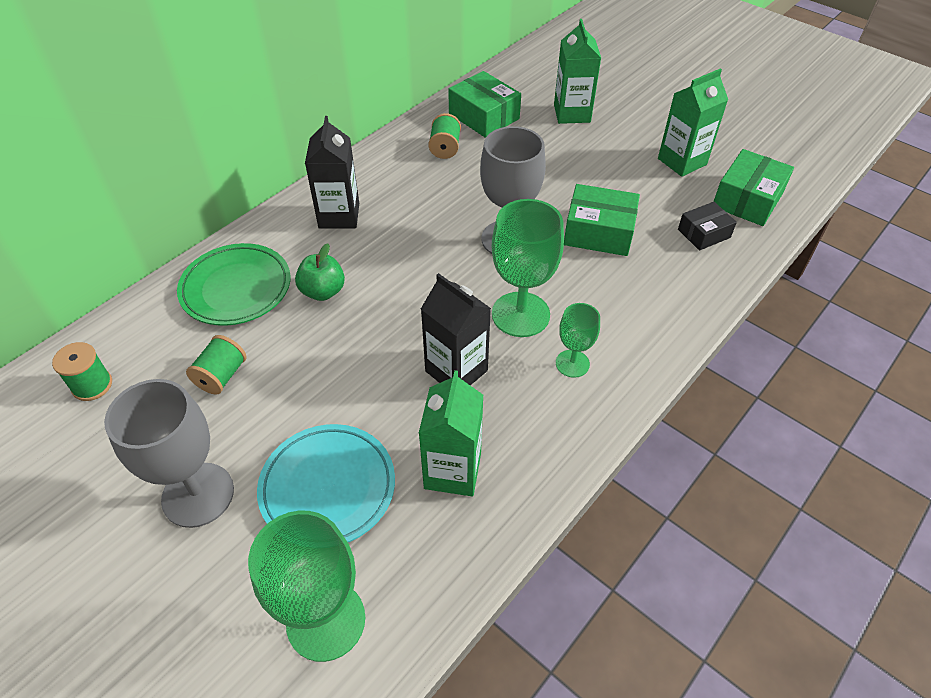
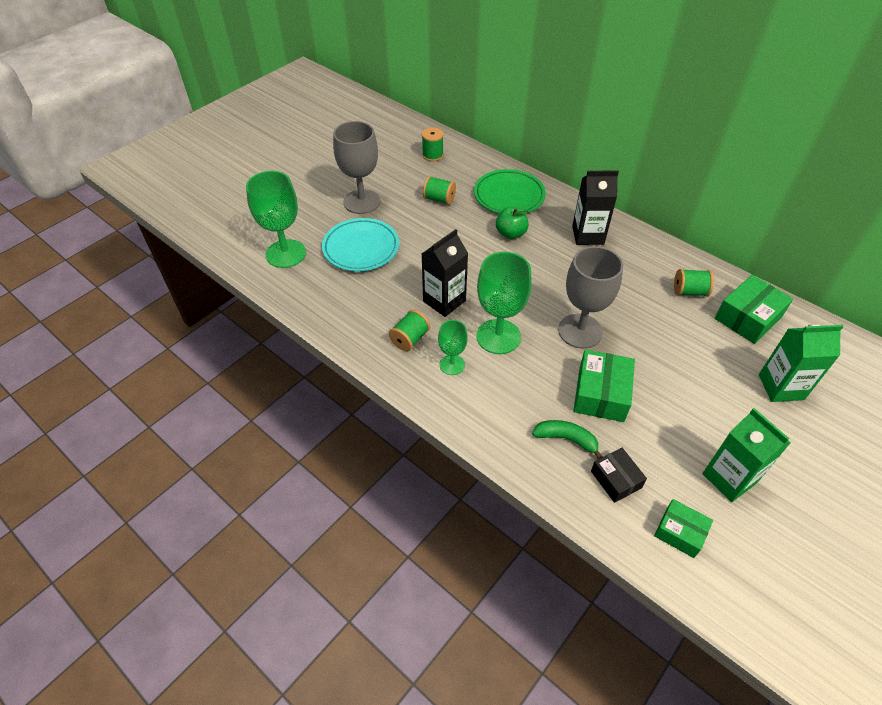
camera: 90 degrees right, 0 degrees up
green carton [419,370,483,496] -> none
green box [713,149,794,226] -> green box [654,499,713,558], size x0.63
none -> green spool [389,310,430,351]
none -> green banana [532,420,602,459]

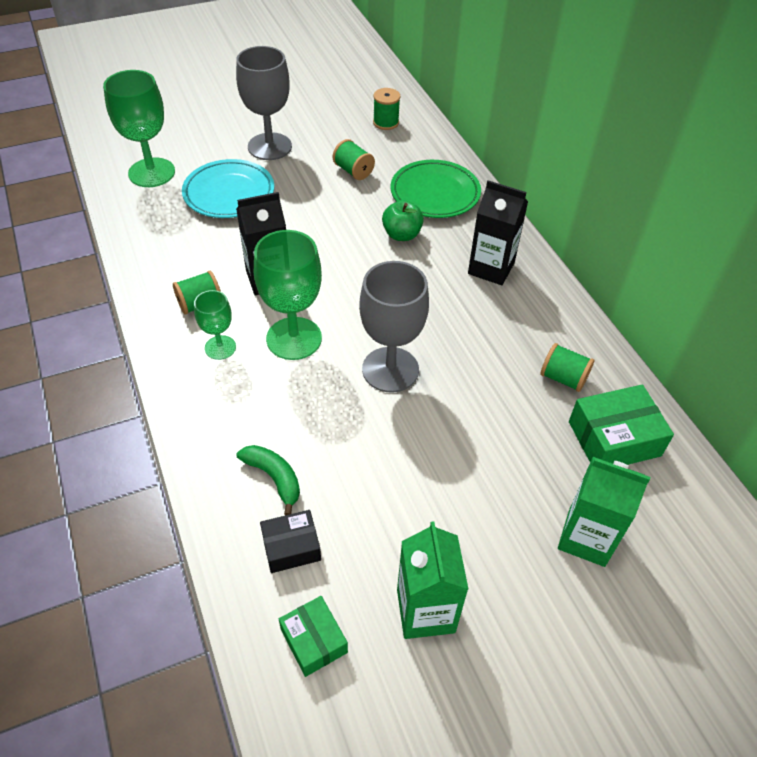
camera: 25 degrees right, 0 degrees up
green box [573,350,635,422] -> none
black box [591,448,647,503] -> black box turned 75 degrees clockwise [260,510,321,573]

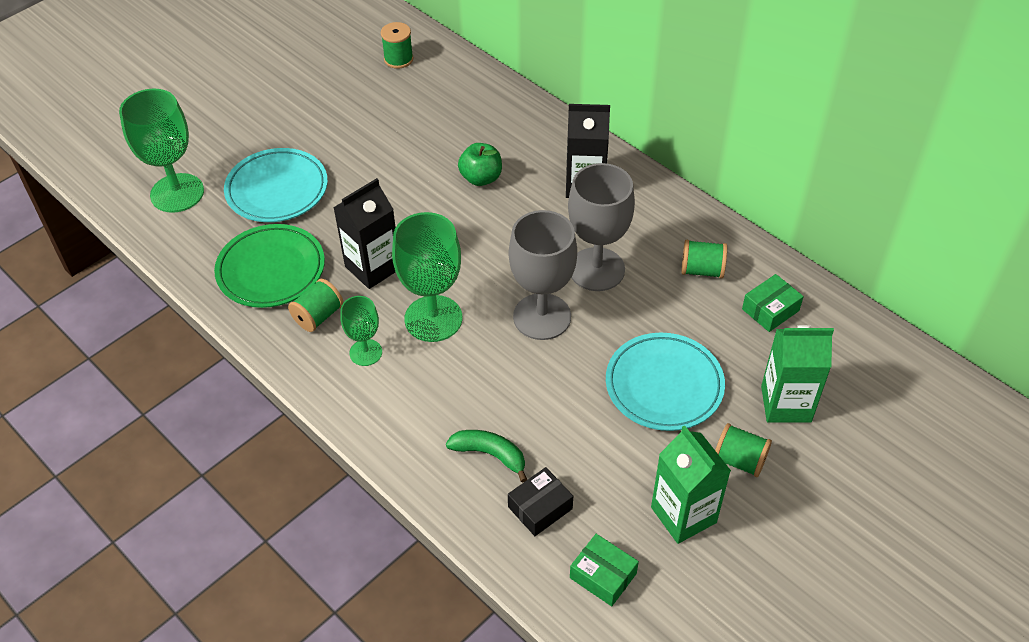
camera: 20 degrees left, 0 degrees up
grey goblet [236,46,292,160] -> grey goblet moved to [568,163,635,291]
green spool [333,139,375,180] -> green spool moved to [715,423,772,477]
green plate [391,160,481,218] -> green plate moved to [214,224,325,308]
green box [569,384,674,465] -> green box [742,274,804,332], size x0.63
none -> turquoise plate [606,332,725,431]

